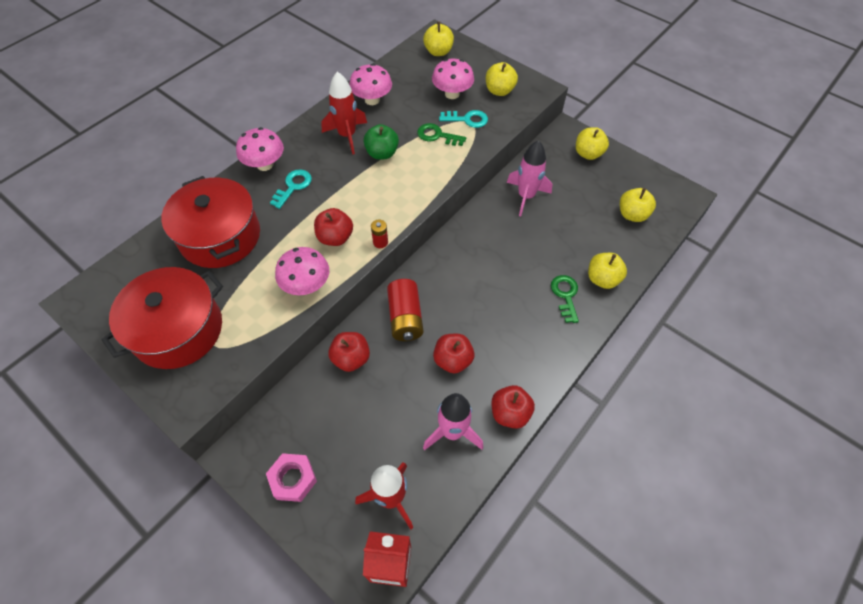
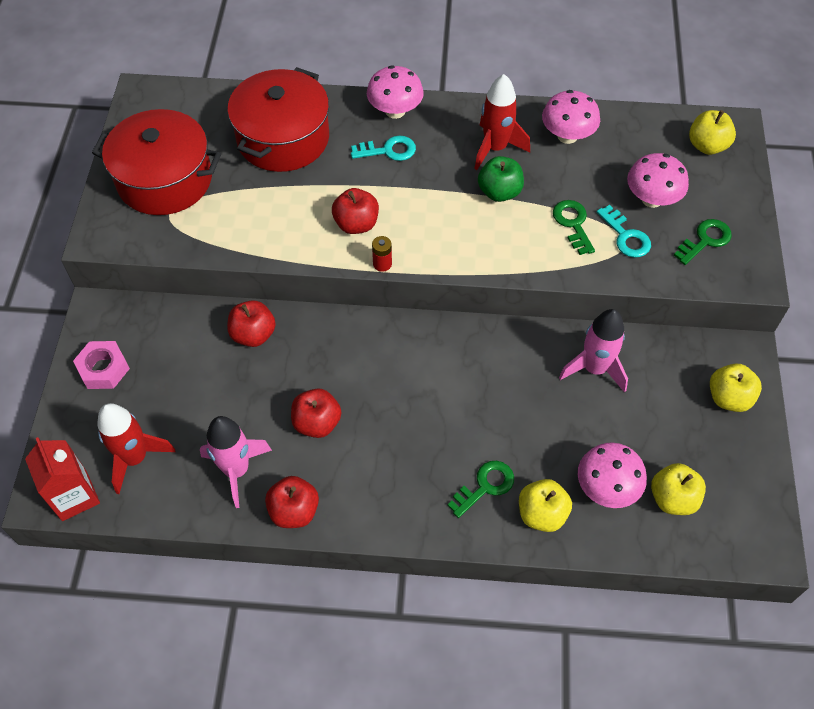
camera: 55 degrees right, 0 degrees up
pink mushroom [275,247,329,295] -> pink mushroom moved to [578,442,647,508]
red battery [387,279,423,341] -> none
yellow apple [486,62,518,96] -> green key [674,219,732,265]

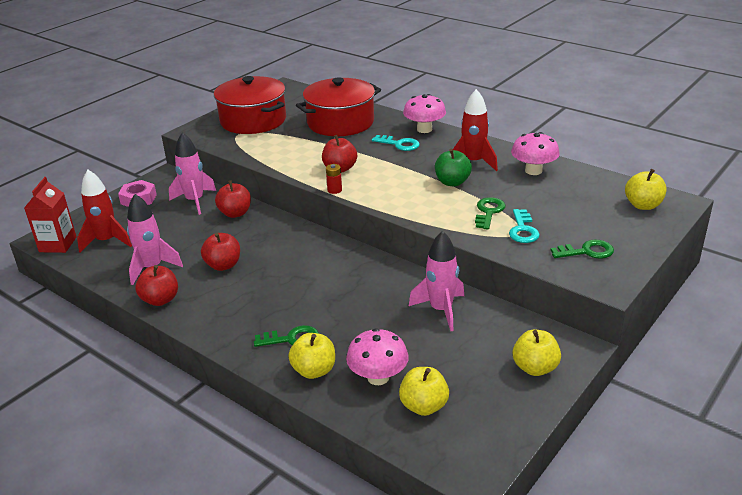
camera: 35 degrees right, 25 degrees down
pink mushroom [627,153,689,208] -> none
none -> pink rocket [169,132,216,215]

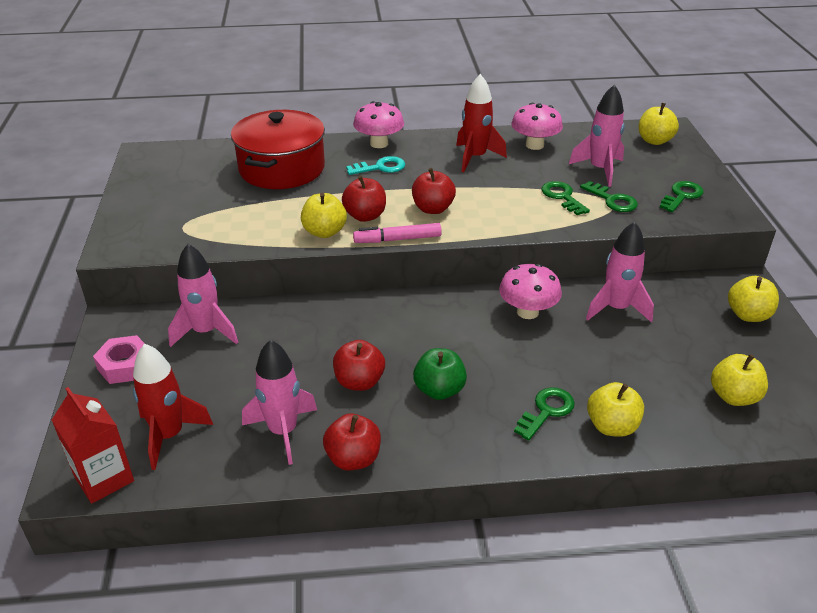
camera: 45 degrees left, 5 degrees up
red pot [214,76,286,134] -> none
red apple [215,180,251,218] -> red apple moved to [412,168,456,214]
red battery [326,164,342,194] -> pink marker [353,223,442,243]
pink mushroom [346,328,409,385] -> pink mushroom moved to [499,264,562,319]
green apple [435,149,472,186] -> green apple moved to [413,348,467,400]
turquoise key [509,209,540,243] -> green key [580,181,638,212]
none -> yellow apple [301,192,347,238]
none -> pink rocket [569,84,625,187]

